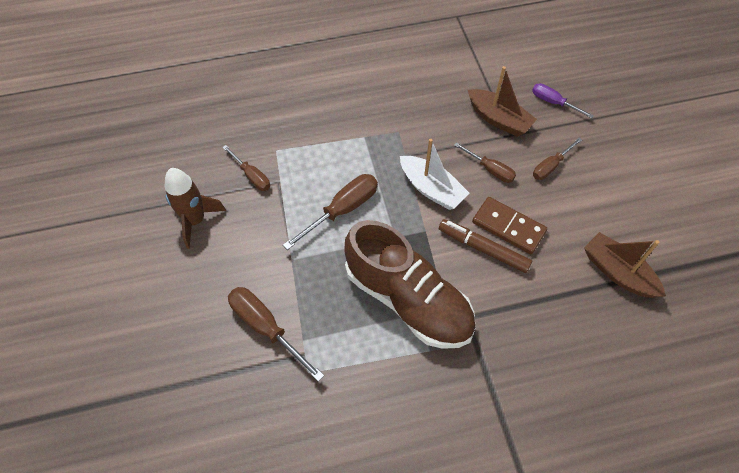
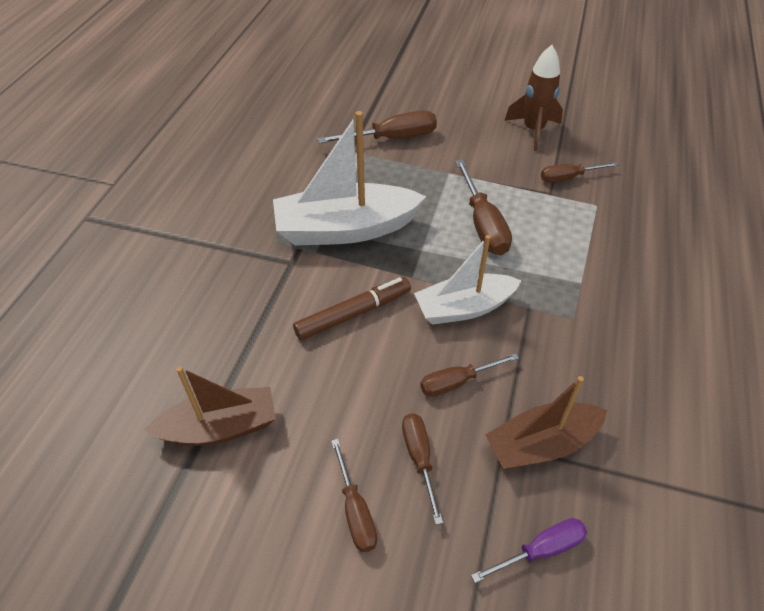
camera: 120 degrees right, 10 degrees down
brown shoe [345,220,476,349] -> white boat [273,111,426,246]
brown domino [472,197,547,254] -> none
none -> brown screwdriver [331,439,377,552]

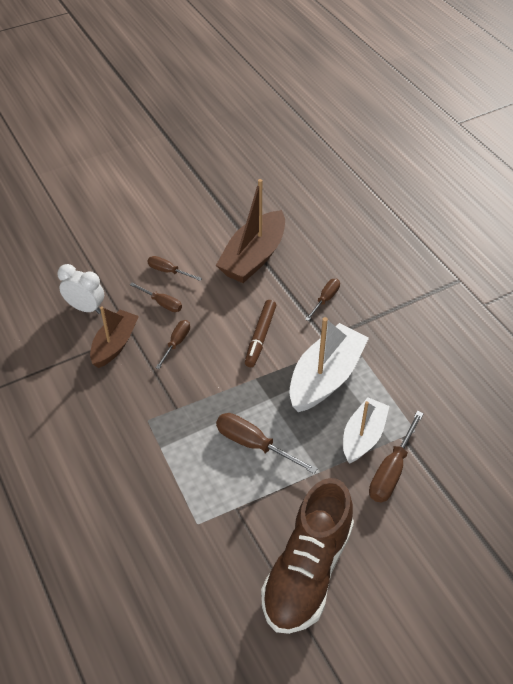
camera: 135 degrees right, 0 degrees up
brown boat [144,366,276,446] -> brown boat [216,179,285,283], size x1.53
white boat [414,235,521,325] -> white boat moved to [343,398,390,464]
purple screwdriver [471,518,587,583] -> white clock [58,264,104,314]
brown rocket [504,45,563,151] -> brown shoe [261,478,354,634]
brown screwdriver [541,162,618,183] -> brown screwdriver moved to [305,279,340,321]

